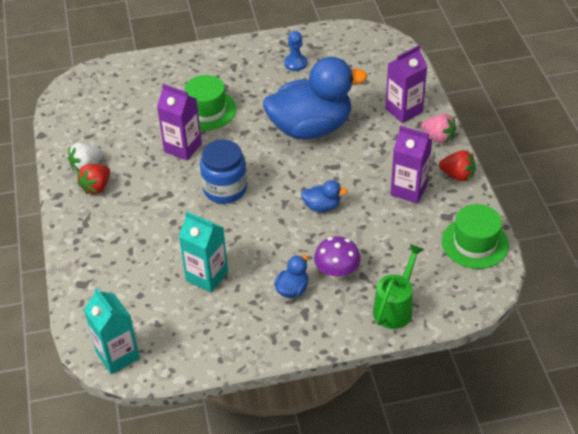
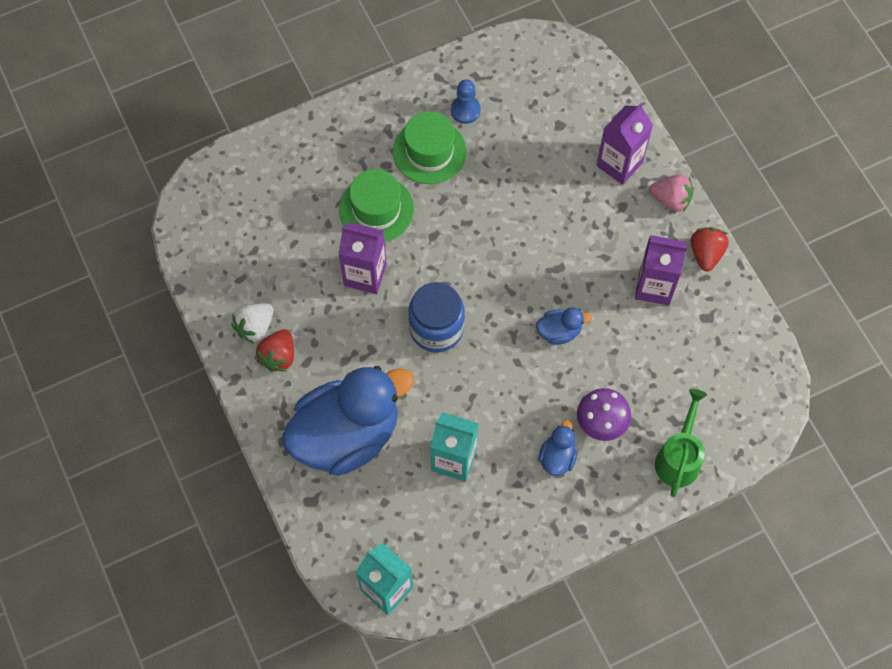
camera: 15 degrees left, 20 degrees up
blue duck [263,57,367,139] -> blue duck moved to [282,366,414,476]
red strawberry [439,150,475,181] -> red strawberry turned 90 degrees counterclockwise [691,227,729,271]
green hat [442,204,509,269] -> green hat moved to [393,111,467,184]

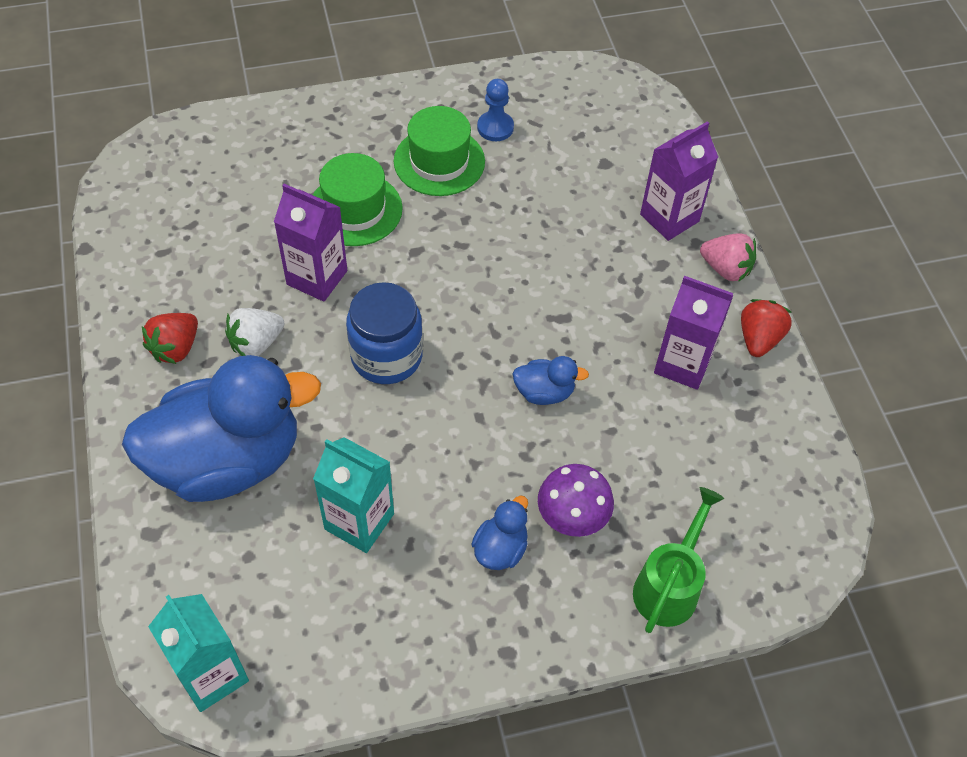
camera: 10 degrees right, 10 degrees down
white strawberry [231,303,273,344] -> white strawberry moved to [225,308,285,356]

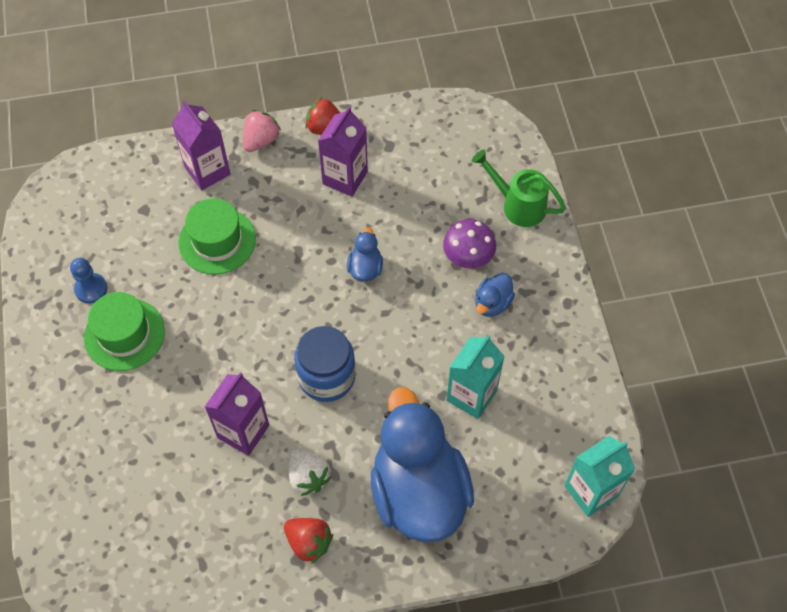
camera: 85 degrees left, 5 degrees up
green hat [313,153,403,246] -> green hat moved to [179,198,256,275]
blue duck [471,495,528,570] -> blue duck turned 90 degrees counterclockwise [475,273,515,317]

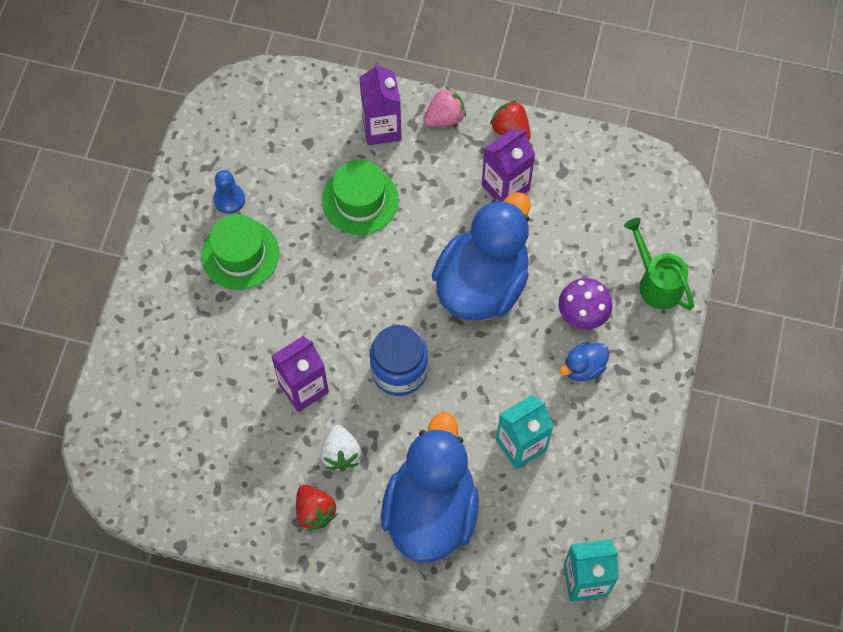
camera: 25 degrees right, 5 degrees up
blue duck [347,227,383,281] -> blue duck [432,192,531,320], size x2.46

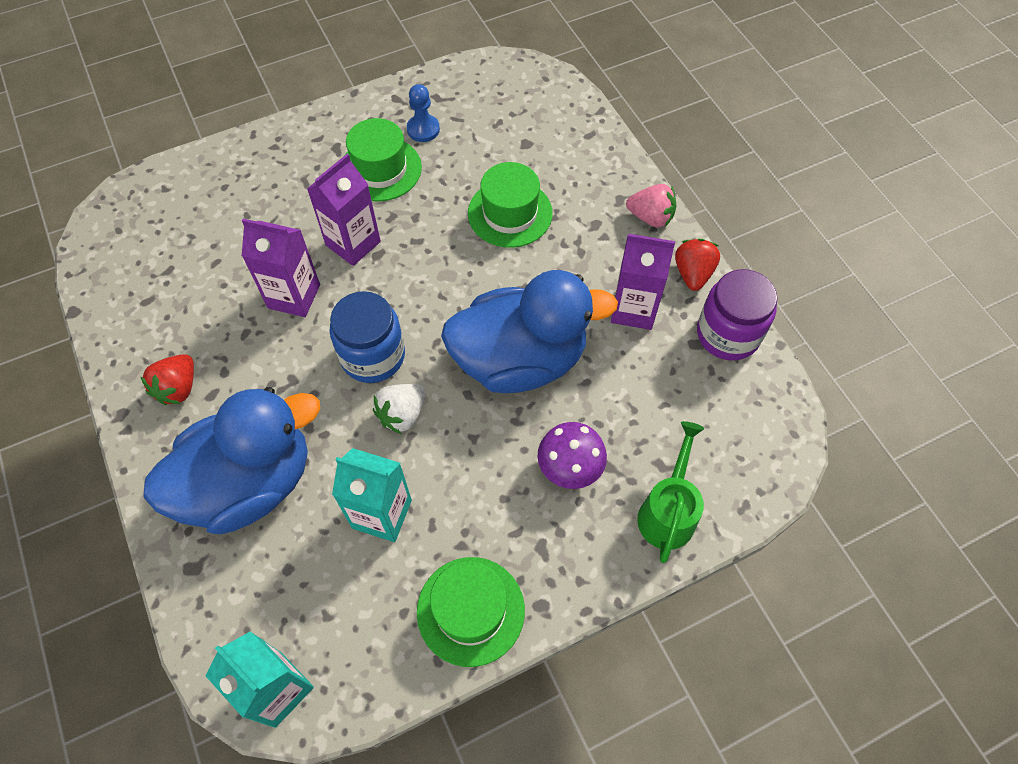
camera: 50 degrees right, 5 degrees down
white strawberry [320,425,361,471] -> white strawberry moved to [373,384,426,434]
purple carton [359,62,401,145] -> purple carton moved to [307,154,381,266]
blue duck [560,342,609,381] -> none
none -> green hat [417,557,525,667]
none -> purple jar [697,269,778,361]

